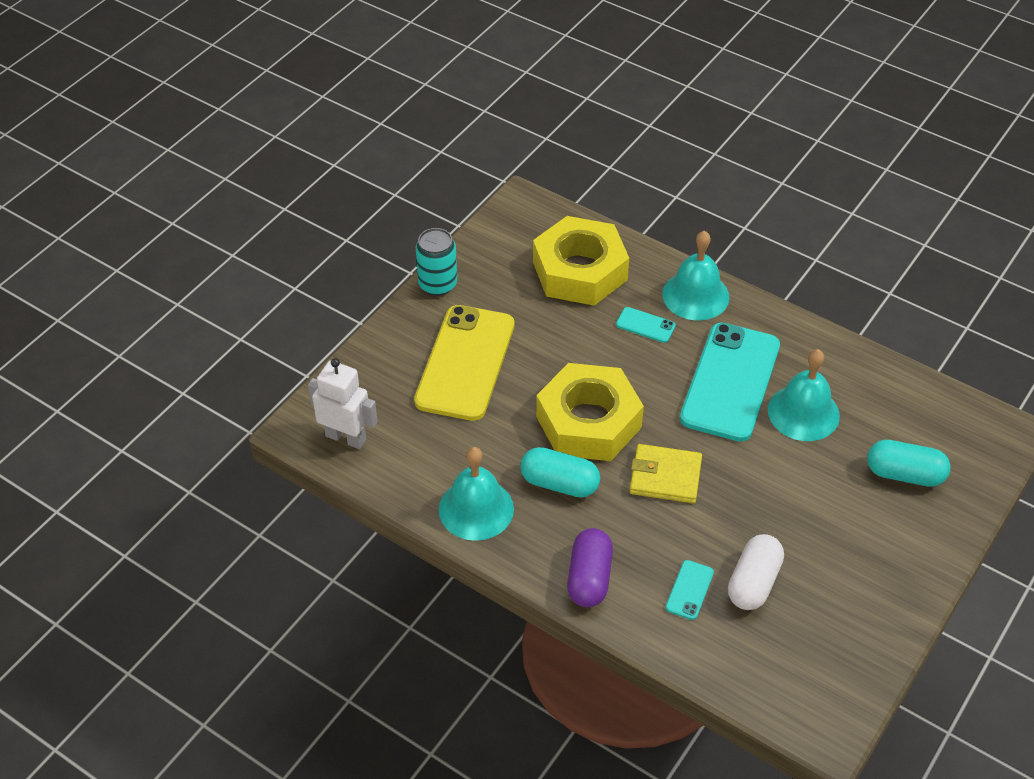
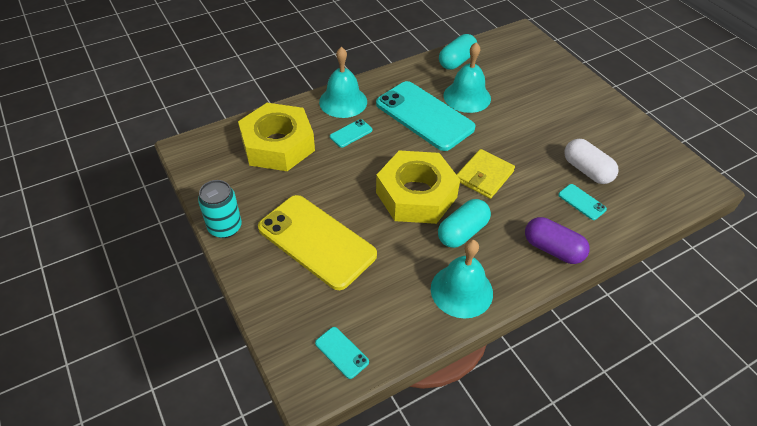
camera: 65 degrees left, 0 degrees up
white robot [308,358,377,449] -> turquoise phone [315,327,369,379]
turquoise capsule [867,440,951,487] -> turquoise capsule moved to [439,34,478,70]

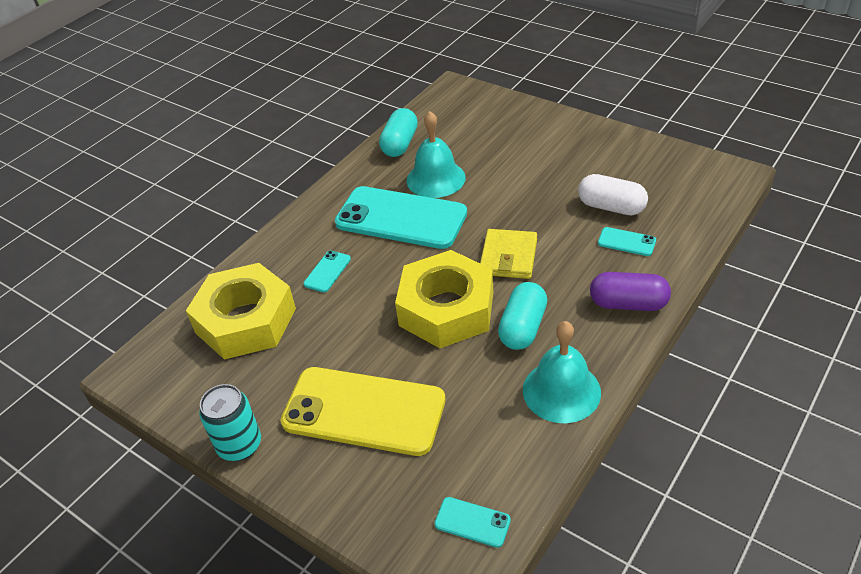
camera: 20 degrees left, 5 degrees down
turquoise bell [319,47,367,118] -> none

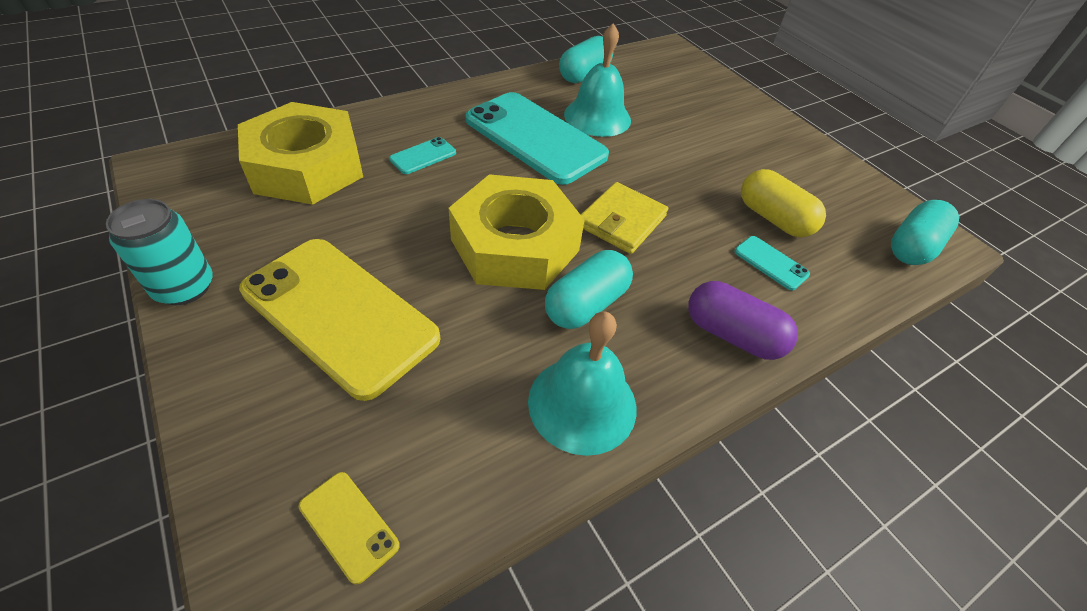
camera: 15 degrees right, 5 degrees up
turquoise phone [434,497,511,548] -> yellow phone [299,472,400,584]
white capsule [578,174,648,215] -> yellow capsule [741,169,826,237]
none -> turquoise capsule [891,200,959,265]

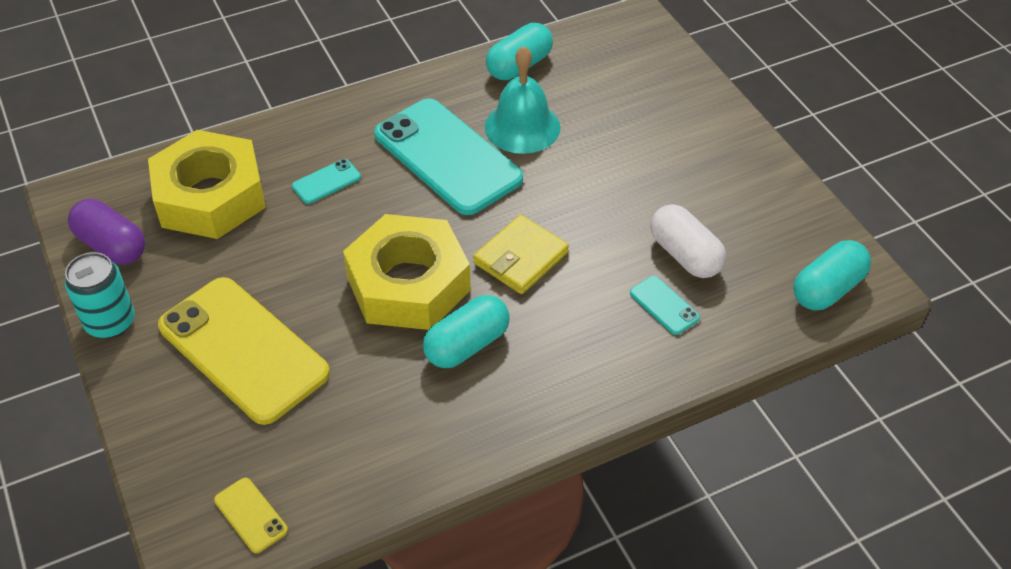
camera: 10 degrees right, 0 degrees up
turquoise bell [528,311,636,456] -> none
purple capsule [688,281,798,360] -> purple capsule moved to [68,199,145,264]
yellow capsule [741,169,826,237] -> white capsule [650,204,726,278]

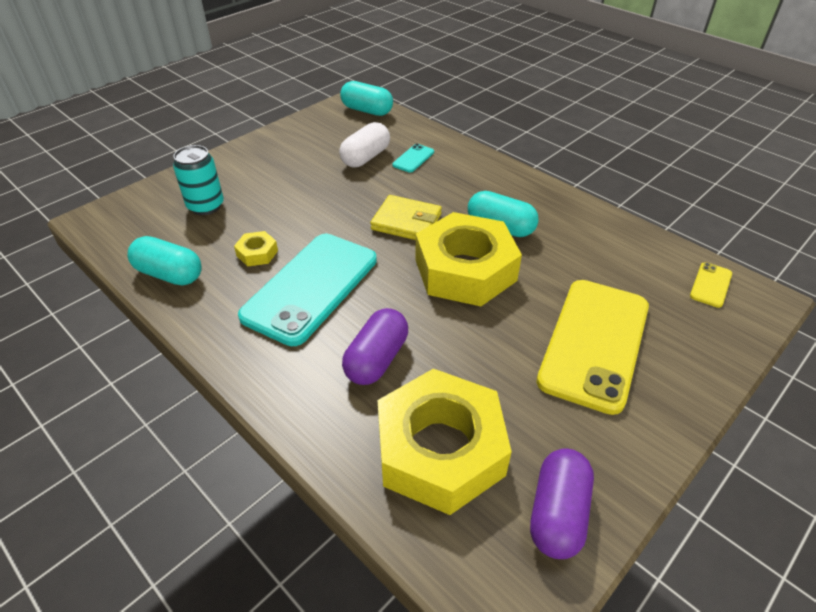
camera: 110 degrees left, 5 degrees down
turquoise can [65,252,135,339] -> turquoise can moved to [173,145,224,215]
turquoise phone [292,159,361,204] -> purple capsule [342,308,408,385]
turquoise bell [485,46,561,154] -> yellow nut [234,231,278,267]

